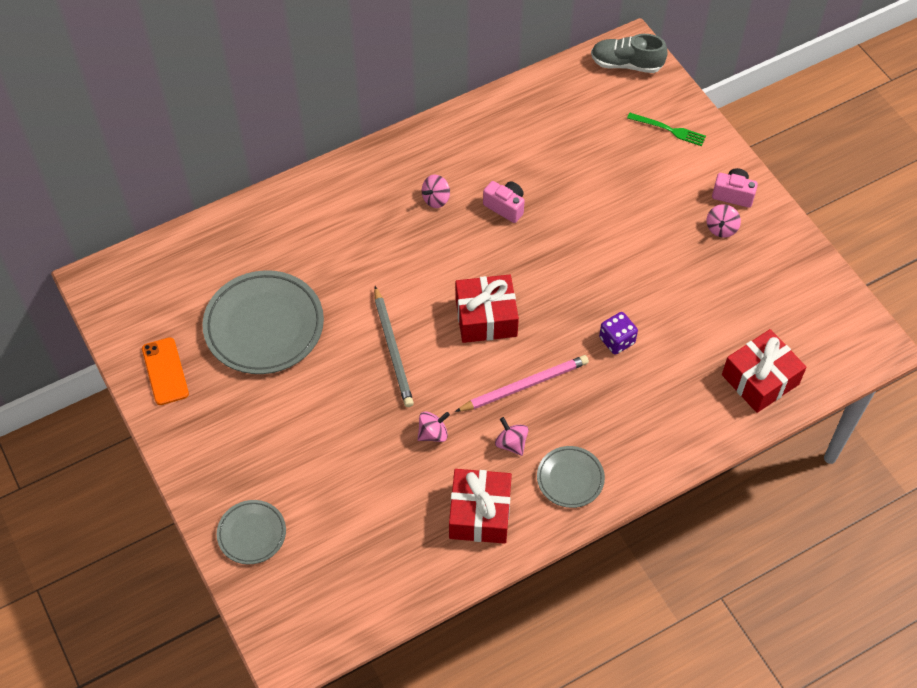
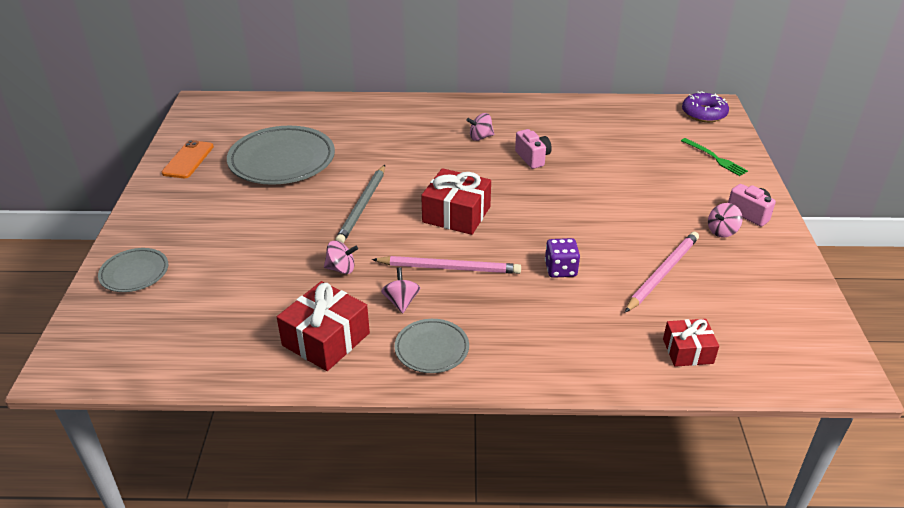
camera: 30 degrees right, 20 degrees down
grey shoe [591,34,668,73] -> purple donut [682,91,729,122]
red gift [722,329,807,413] -> red gift [663,319,719,367], size x0.62
none -> pink pencil [625,232,699,312]

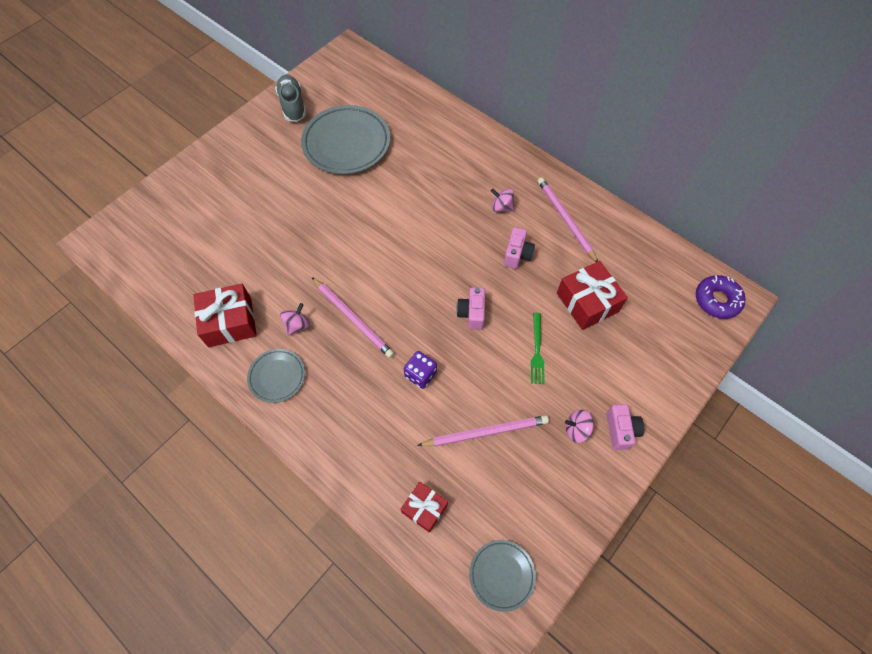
camera: 40 degrees right, 25 degrees up
grey plate [98,248,168,292] -> grey plate moved to [469,540,536,612]
orange phone [162,140,214,178] -> grey shoe [275,75,306,122]
pink spinning top [324,241,358,274] -> none
grey pencil [335,165,385,243] -> none
red gift [421,168,491,235] -> red gift moved to [557,261,628,330]
green fork [681,138,748,176] -> green fork moved to [531,313,545,384]
none -> pink camera [456,287,485,330]
none -> pink pencil [538,177,598,262]

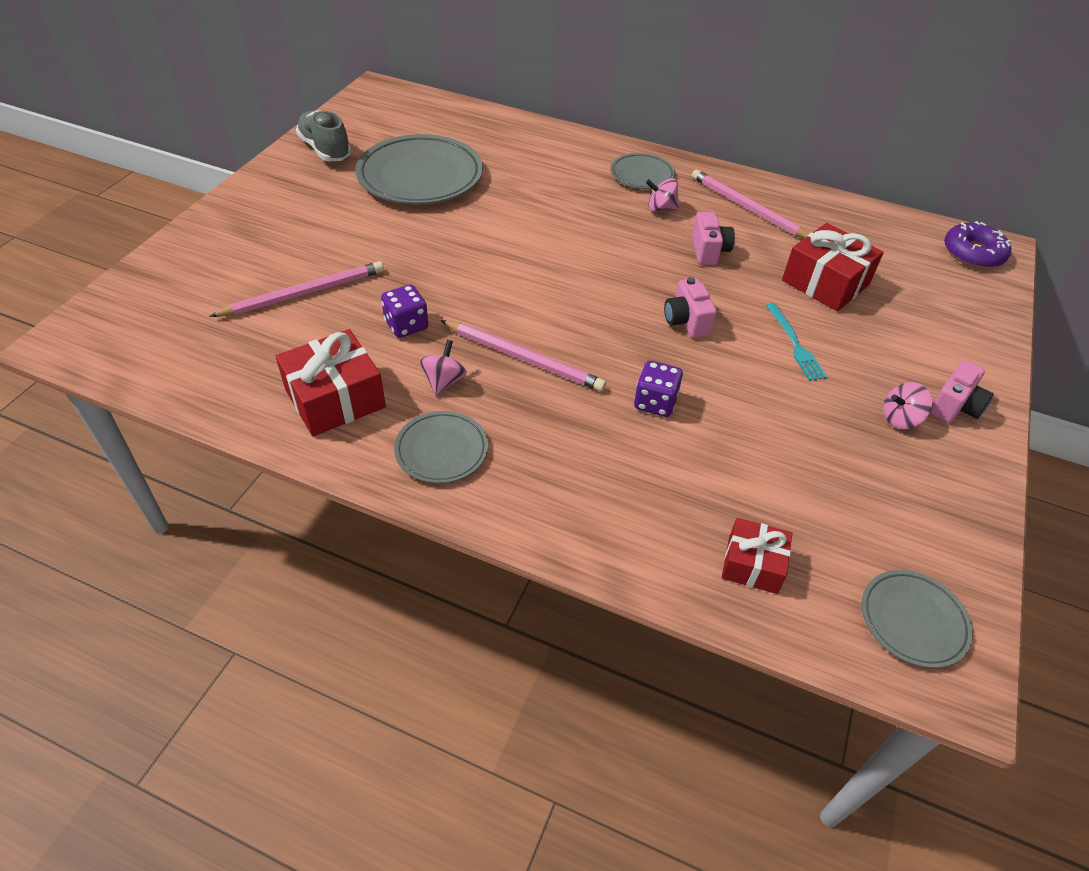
camera: 20 degrees left, 15 degrees down
pink pencil [417,415,549,446] -> pink pencil moved to [209,261,384,317]
green fork [531,313,545,384] -> turquoise fork [766,303,827,381]
pink camera [606,404,644,450] -> pink camera turned 60 degrees clockwise [930,360,994,423]
none -> purple dice [381,285,428,338]
none -> grey plate [610,153,675,189]

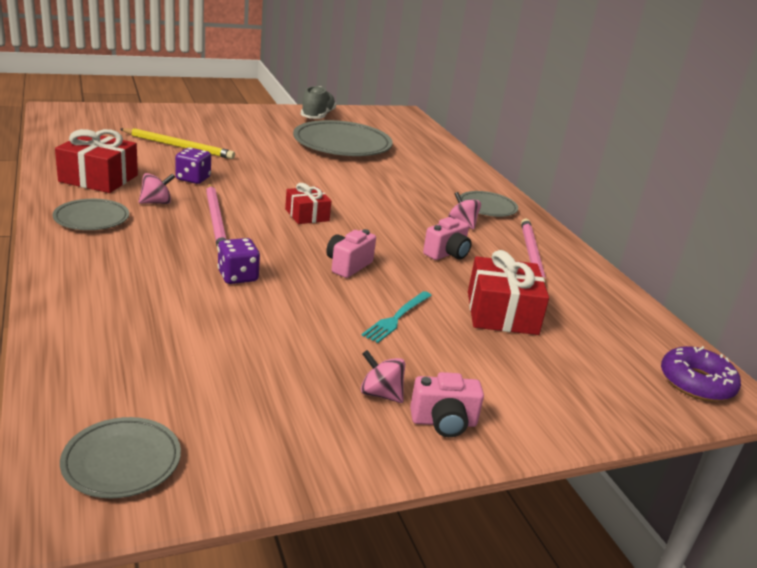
camera: 45 degrees right, 20 degrees down
pink pencil [209,261,384,317] -> yellow pencil [120,128,235,159]
red gift [722,518,792,594] -> red gift moved to [285,183,331,224]

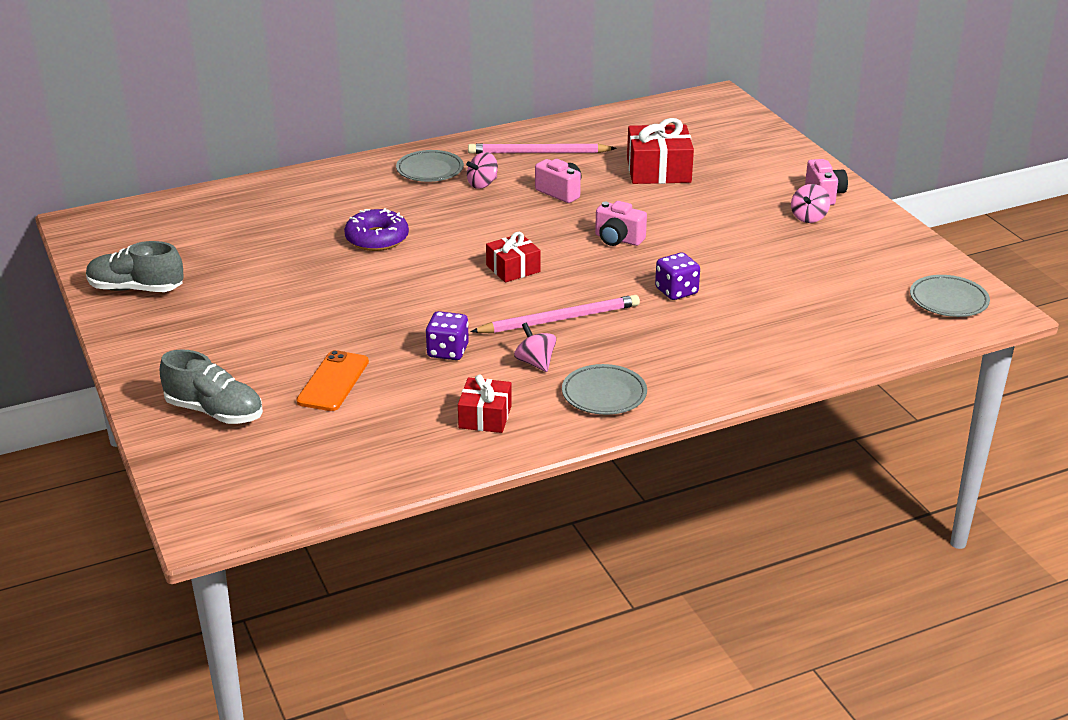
camera: 90 degrees left, 5 degrees up
red gift [55,129,138,193] -> red gift [458,375,512,433], size x0.62
yellow pencil [120,128,235,159] -> orange phone [296,350,369,411]
grey plate [293,120,393,156] -> none
turquoise fork [361,291,432,343] -> none
purple donut [661,346,741,401] -> purple donut moved to [344,208,409,251]
none -> grey shoe [160,349,263,424]

